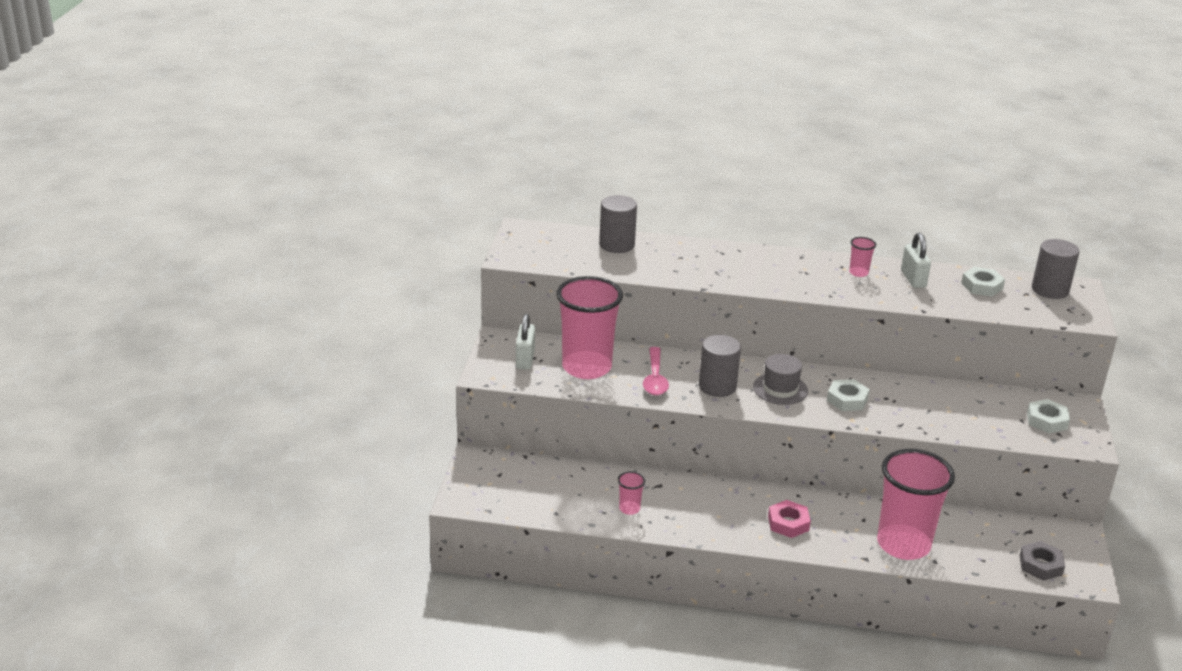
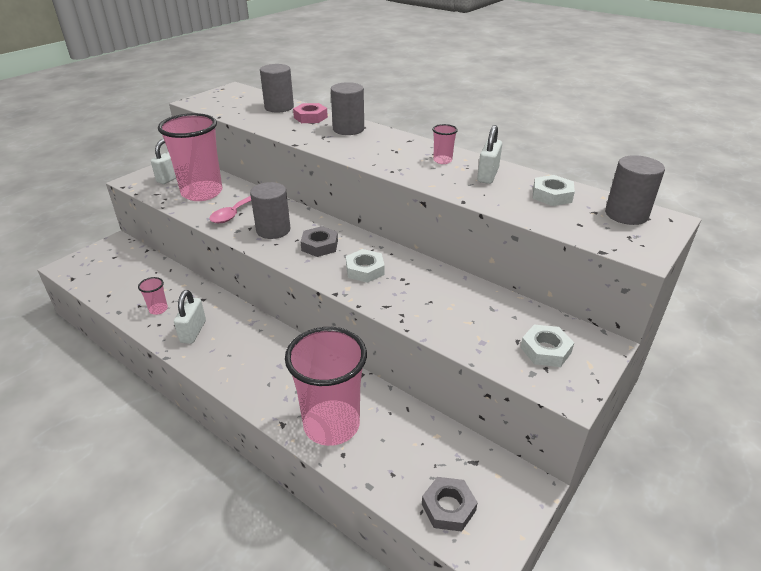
camera: 30 degrees right, 5 degrees up
grey hat [753,354,808,405] -> grey nut [300,226,338,257]
pink nut [768,500,811,538] -> pink nut moved to [293,103,328,123]
none -> white padlock [174,290,206,344]
none -> grey cylinder [331,82,364,135]

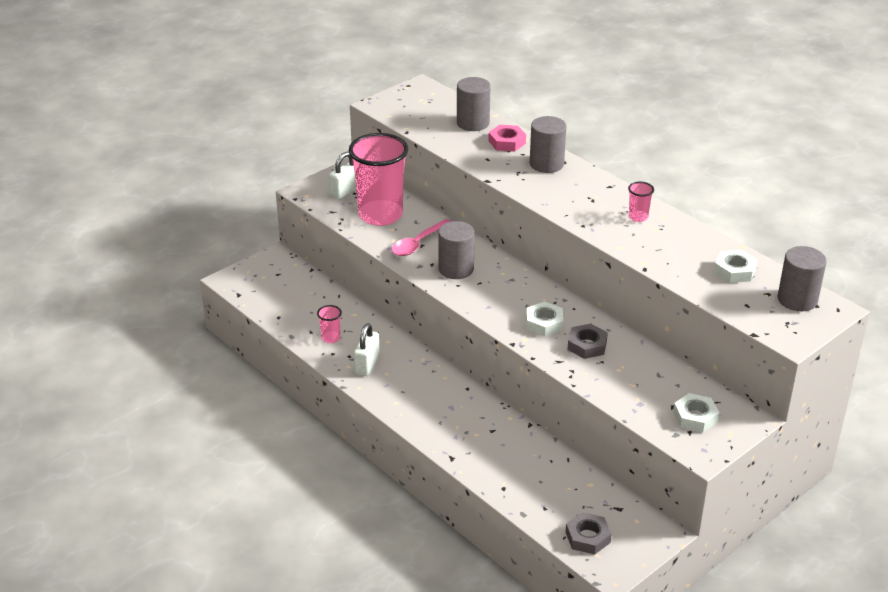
camera: 10 degrees right, 0 degrees up
pink cup [285,327,367,446] -> none
grey nut [300,226,338,257] -> grey nut moved to [567,324,608,359]
white padlock [477,125,502,184] -> none

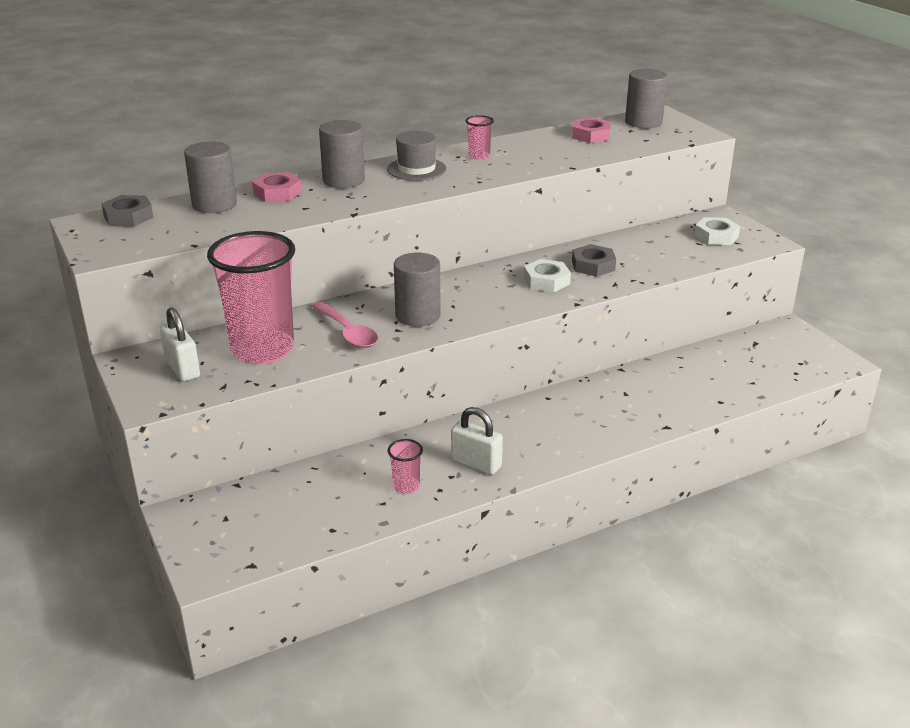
camera: 75 degrees left, 5 degrees down
grey nut [566,512,611,555] -> grey nut moved to [101,195,154,227]
white nut [714,250,757,283] -> pink nut [572,117,611,143]
none -> grey hat [387,131,446,181]

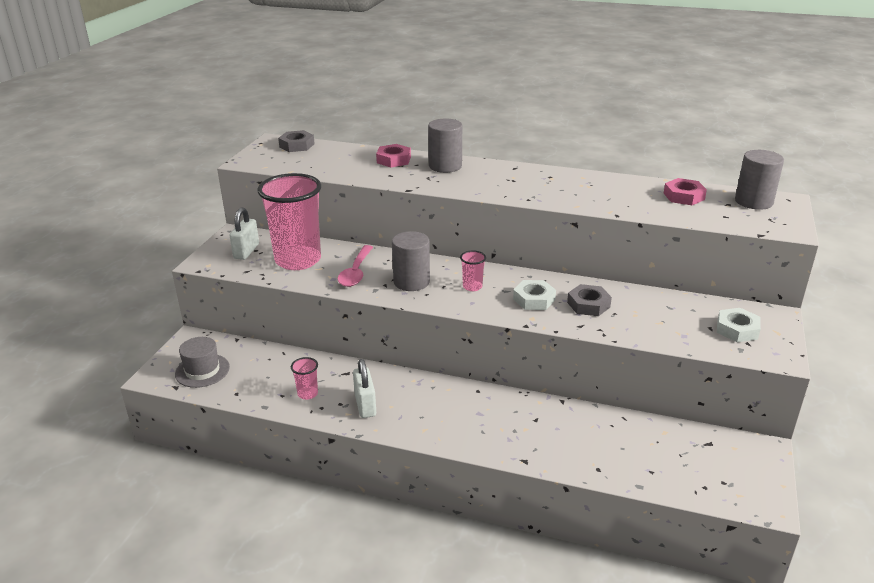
camera: 45 degrees right, 0 degrees up
grey cylinder [184,141,237,213] -> none
grey hat [387,131,446,181] -> grey hat moved to [175,337,230,388]
pink cup [466,115,494,160] -> pink cup moved to [460,250,486,291]

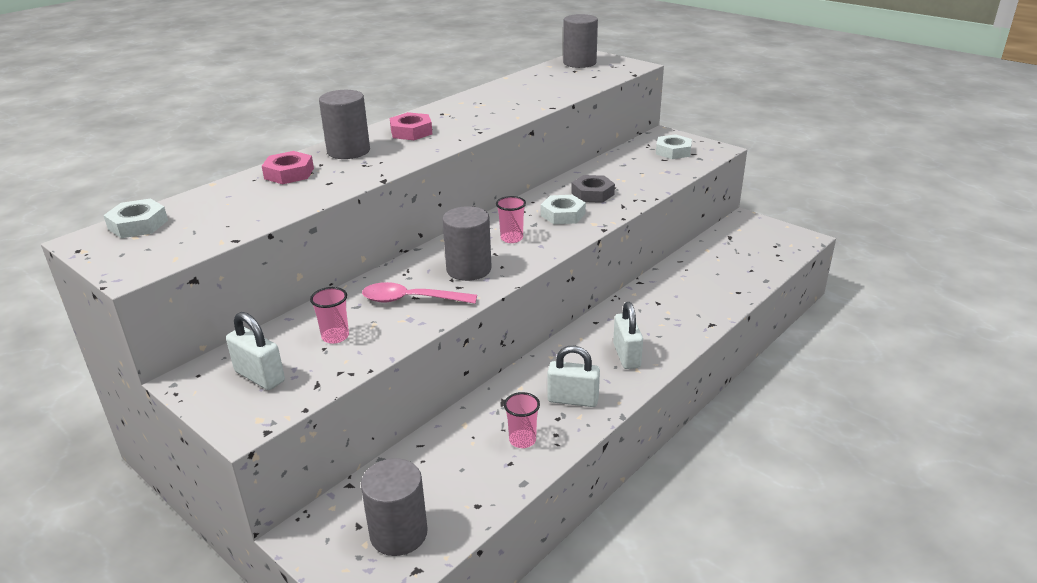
camera: 65 degrees left, 0 degrees up
grey hat [175,337,230,388] -> grey cylinder [361,458,428,556]
pink cup [257,173,321,270] -> pink cup [310,287,349,344], size x0.40
grey nut [278,130,315,152] -> white nut [103,199,168,238]
pink spoon [337,245,373,287] -> pink spoon turned 150 degrees clockwise [362,282,477,304]
pink nut [664,178,707,205] -> pink nut moved to [390,112,432,140]
none -> white padlock [613,302,643,369]

